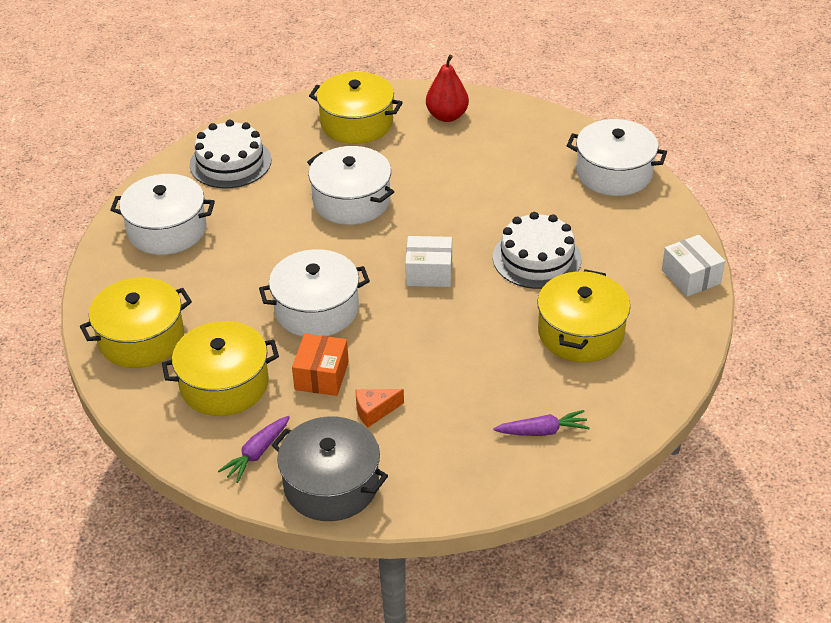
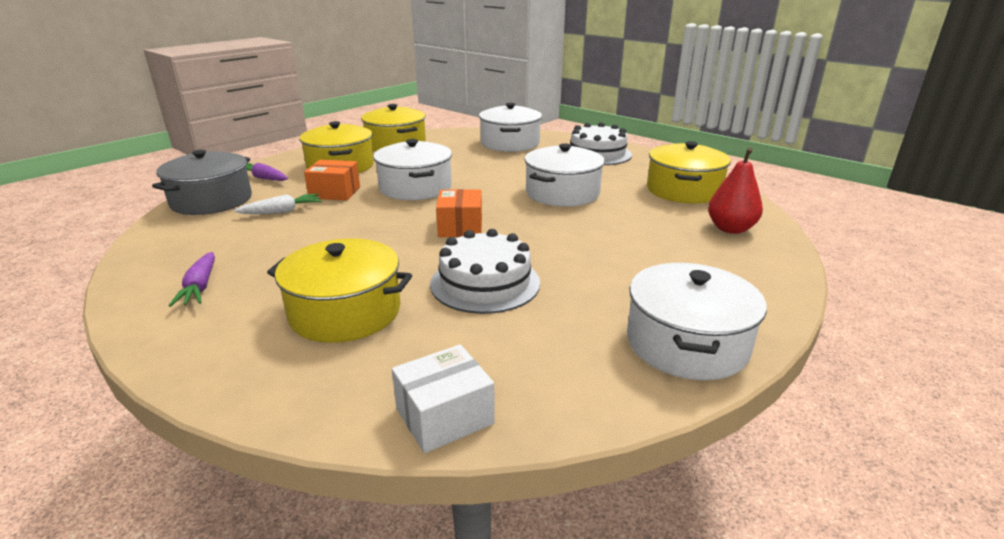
camera: 85 degrees right, 15 degrees down
orange cheese [355,389,404,427] -> white carrot [234,194,322,214]
white box [405,236,452,287] -> orange box [436,189,482,237]

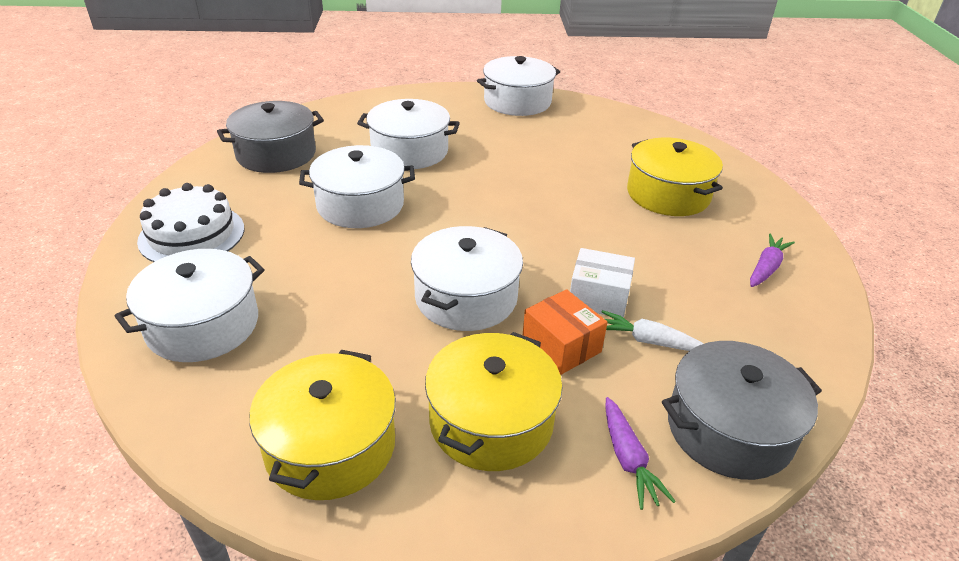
camera: 135 degrees left, 10 degrees up
white box [392,344,495,453] -> white box moved to [570,248,635,318]
white cake [430,229,540,314] -> none
orange box [436,189,482,237] -> none
yellow pot [647,141,731,203] -> grey pot [217,101,324,173]
red pear [708,147,763,234] -> none
none -> white pot [357,99,460,169]

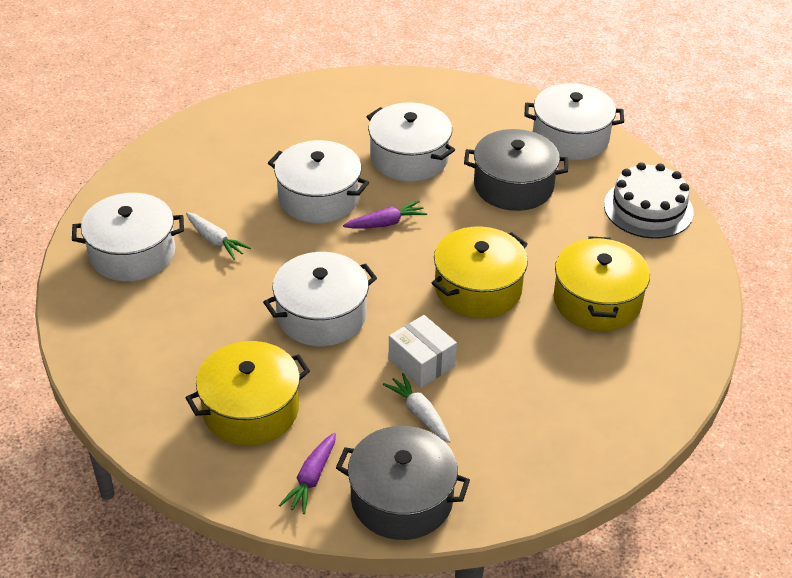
camera: 35 degrees right, 5 degrees up
white cake [137,183,244,262] -> white cake moved to [604,162,694,239]
grey pot [217,101,324,173] -> grey pot moved to [464,129,568,211]
yellow pot [249,350,396,500] -> yellow pot moved to [432,227,528,318]
orange box [523,289,608,375] -> none
purple carrot [750,234,795,287] -> purple carrot moved to [343,201,427,228]
none -> white carrot [186,212,251,260]

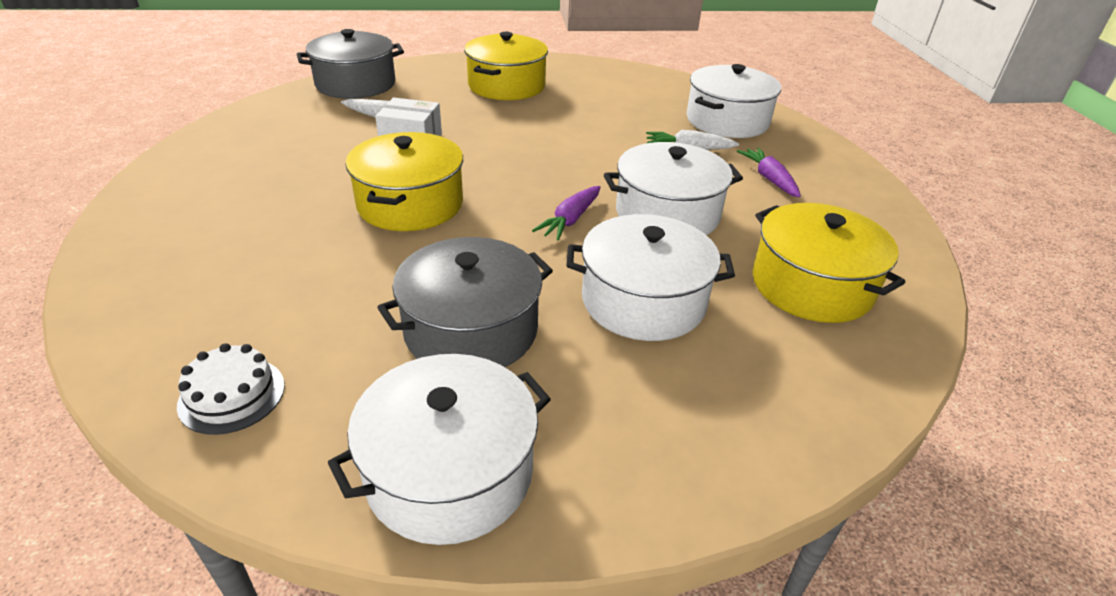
camera: 140 degrees right, 5 degrees down
white pot [263,252,377,346] -> none
purple carrot [279,433,336,514] -> purple carrot moved to [737,147,801,197]
yellow pot [553,236,650,331] -> yellow pot moved to [753,203,905,323]
white cake [604,162,694,239] -> white cake [177,343,285,435], size x0.61

